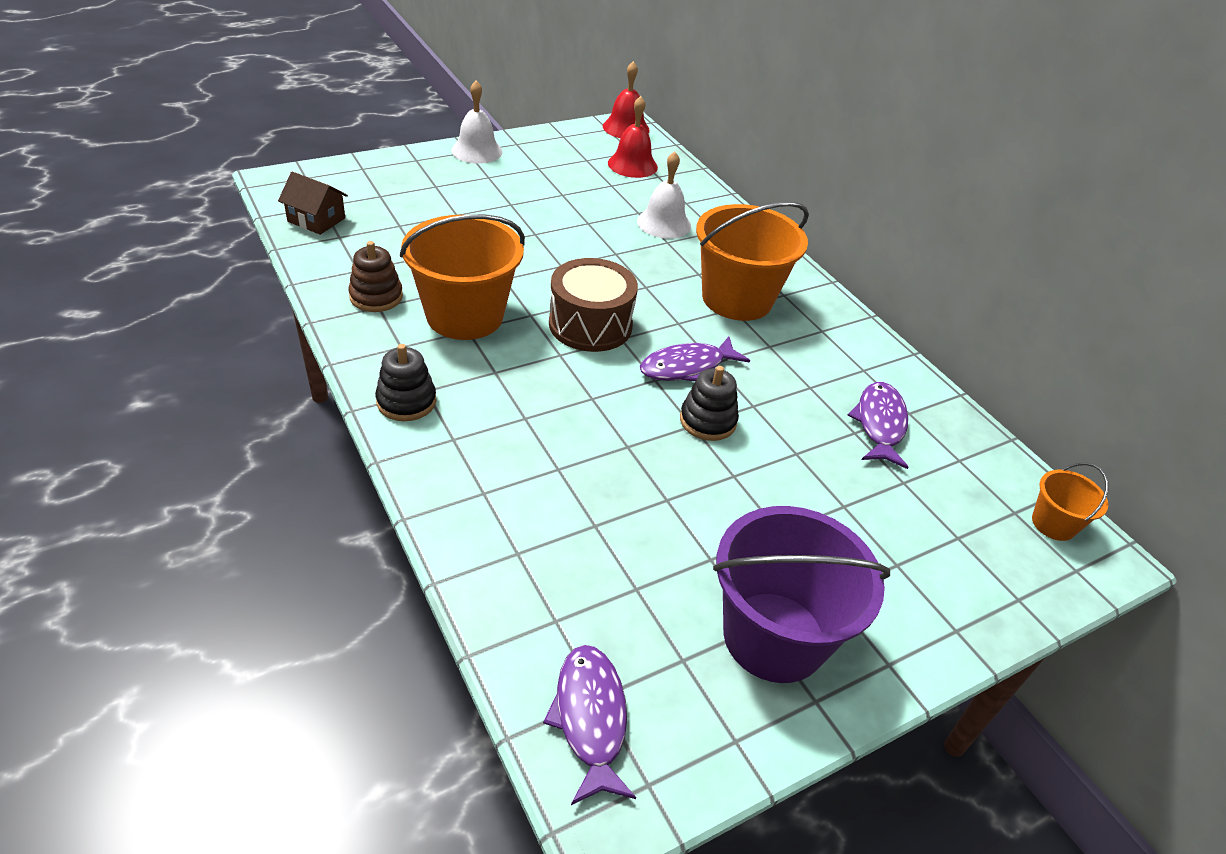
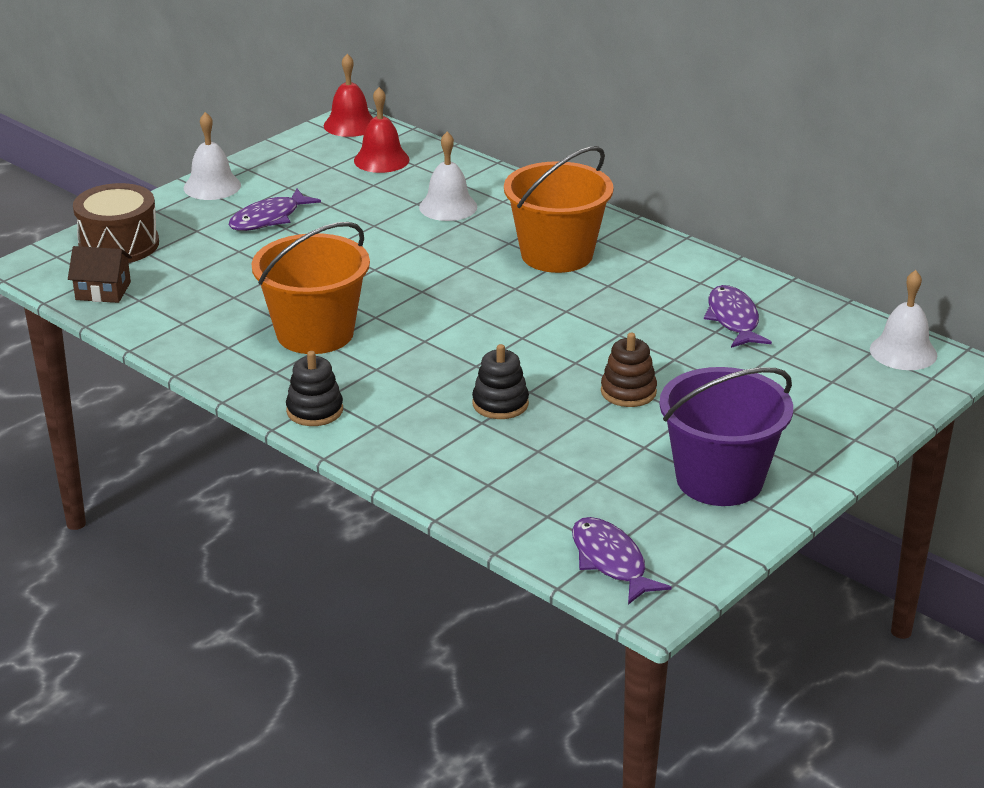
camera: 15 degrees left, 10 degrees down
brown stacking toy [348,241,403,312] -> brown stacking toy moved to [601,333,657,407]
brown drum [549,258,638,352] -> brown drum moved to [73,183,159,263]
purple fish [640,337,750,381] -> purple fish moved to [229,189,321,231]
black stacking toy [680,366,739,441] -> black stacking toy moved to [472,344,529,419]
orange bucket [1032,463,1108,541] -> white bell [870,270,937,370]

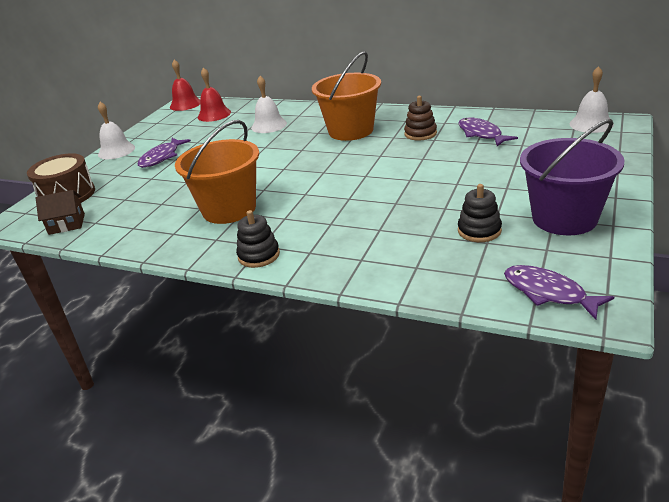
camera: 15 degrees left, 0 degrees up
black stacking toy [472,344,529,419] -> black stacking toy moved to [458,184,502,242]
brown stacking toy [601,333,657,407] -> brown stacking toy moved to [404,96,437,141]

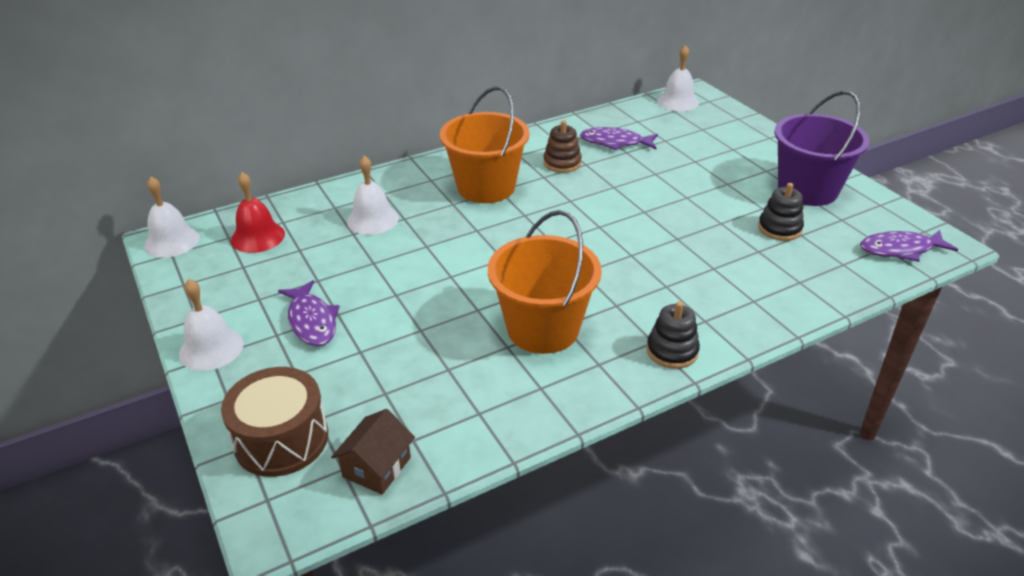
camera: 55 degrees left, 5 degrees up
red bell [170,60,200,111] -> white bell [144,177,200,258]

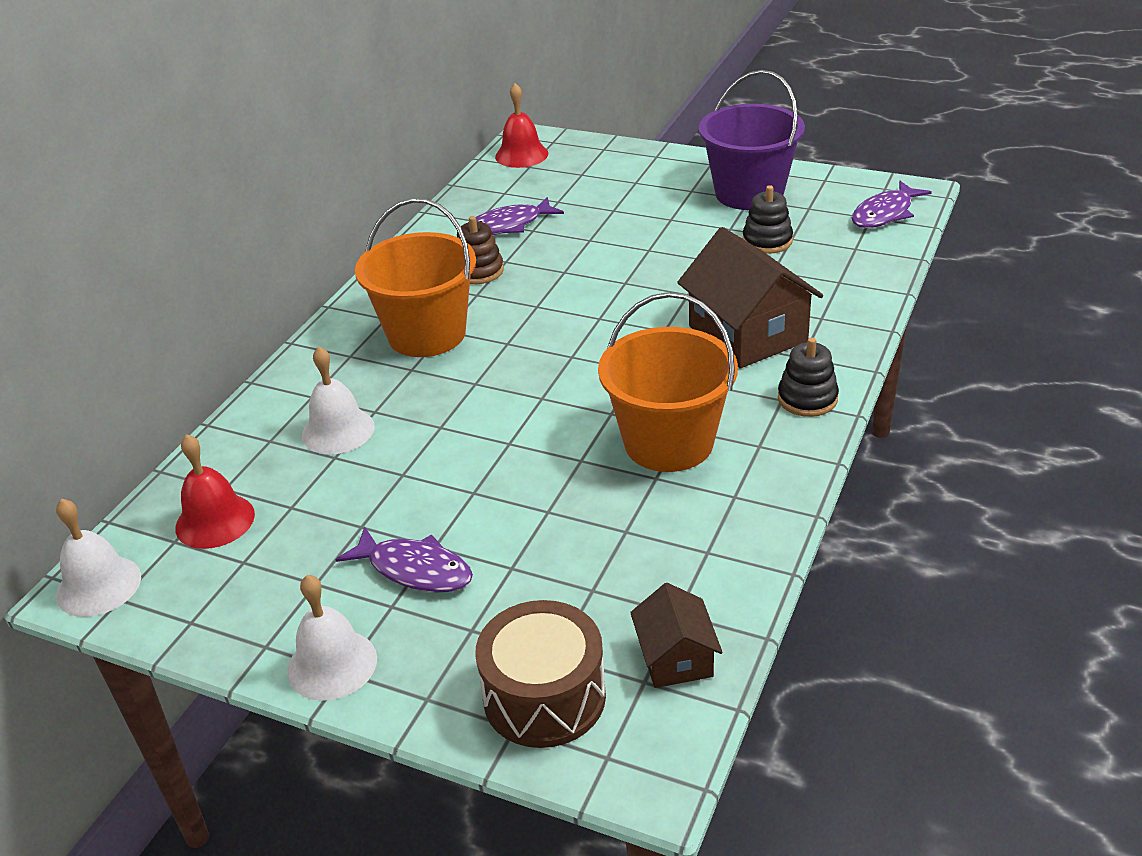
camera: 35 degrees left, 0 degrees up
white bell [657,45,699,111] -> red bell [495,83,548,168]
none -> brown house [677,227,823,369]

